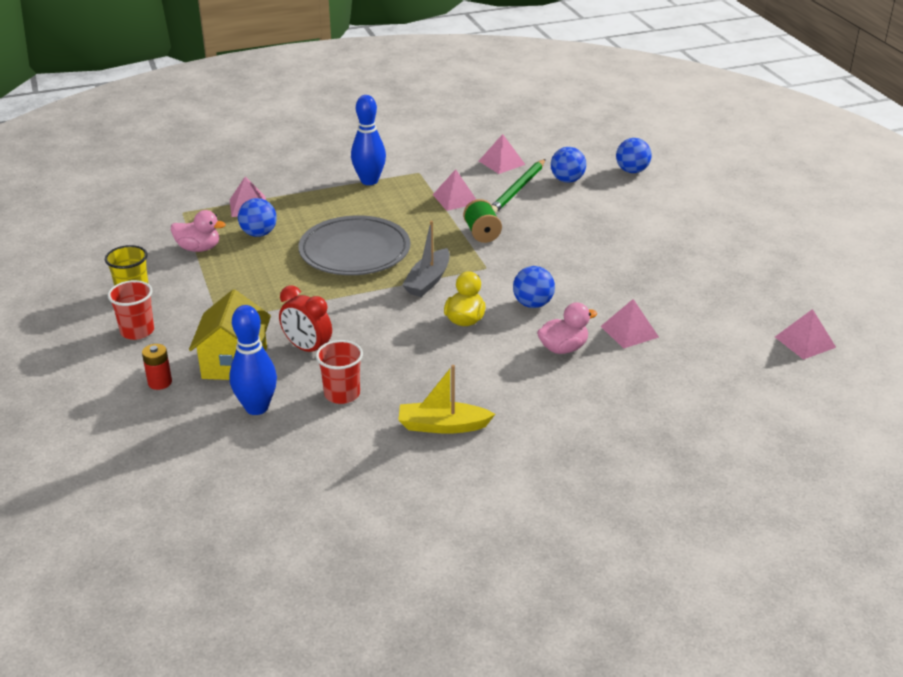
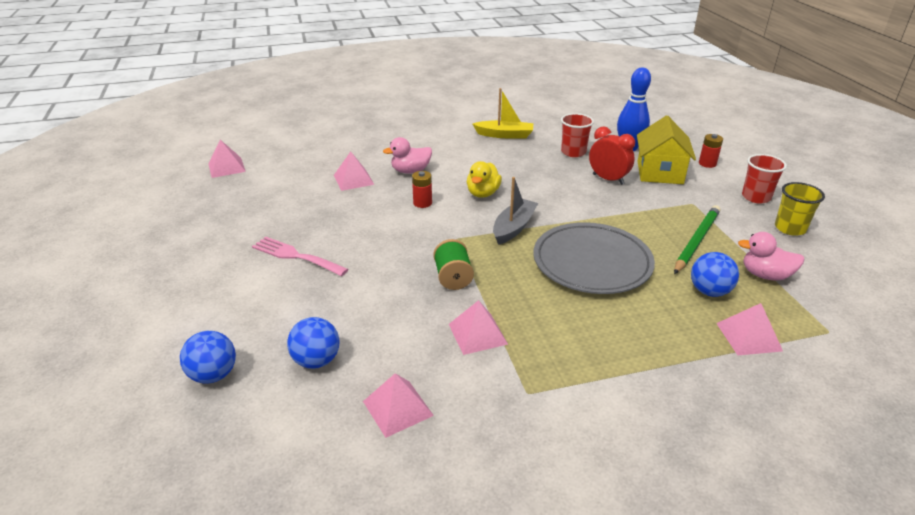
camera: 175 degrees left, 0 degrees up
blue bowling pin [351,95,386,185] -> none
green pencil [491,159,546,214] -> green pencil moved to [674,205,721,274]
blue ball [513,266,555,308] -> red battery [412,171,432,208]
none -> pink fork [252,237,348,276]

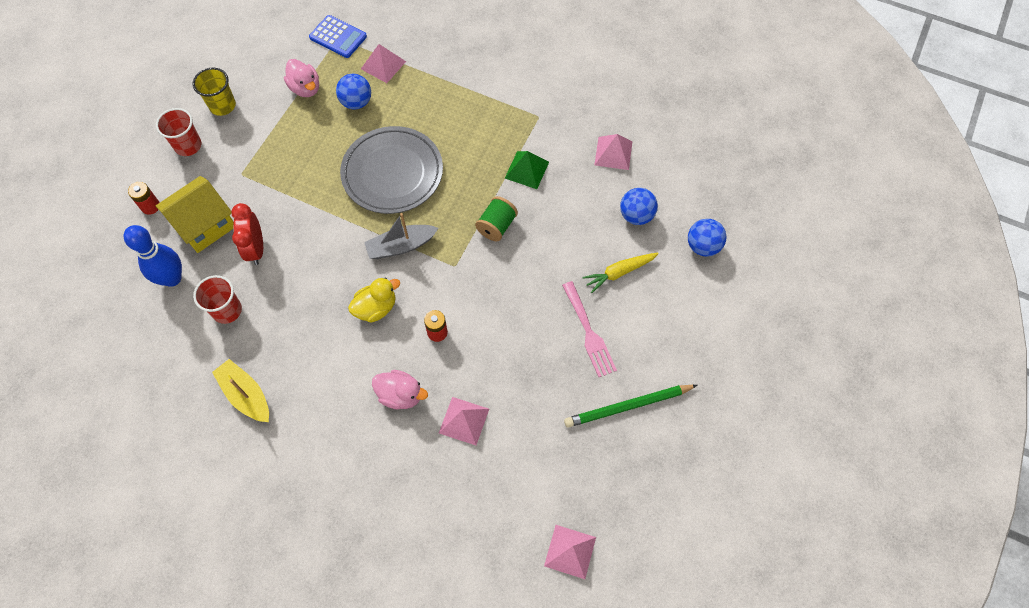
camera: 140 degrees left, 30 degrees up
pink pyramid [449,300,508,355] -> green pyramid [505,151,549,189]
green pencil [674,205,721,274] -> green pencil moved to [564,385,698,428]
none -> blue calculator [309,15,367,58]
none -> yellow carrot [582,253,659,293]

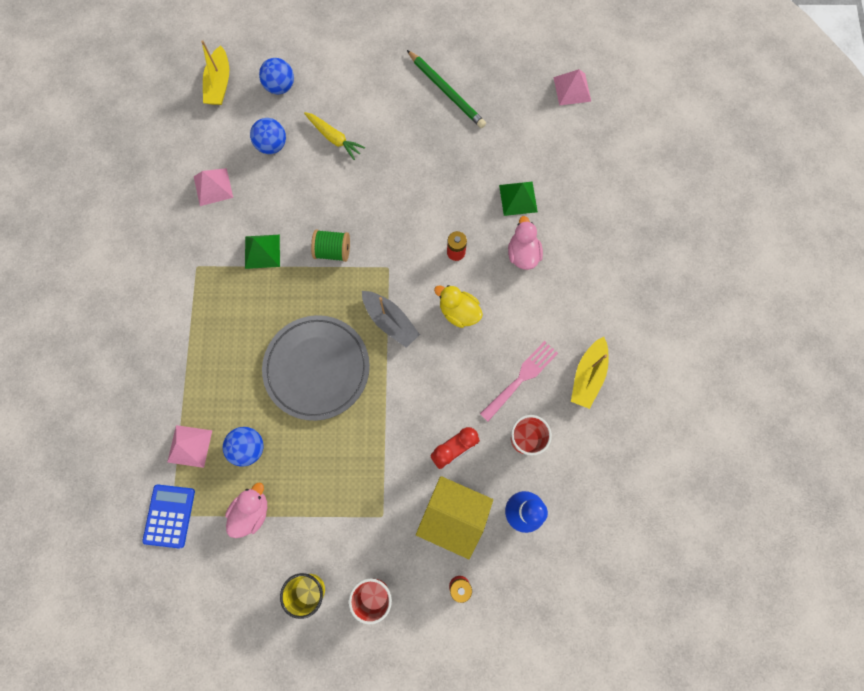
camera: 115 degrees left, 10 degrees up
pink pyramid [439,397,489,445] -> green pyramid [499,181,538,216]
pink fork [562,281,617,377] -> pink fork moved to [480,341,558,421]
none -> yellow boat [201,40,229,105]

